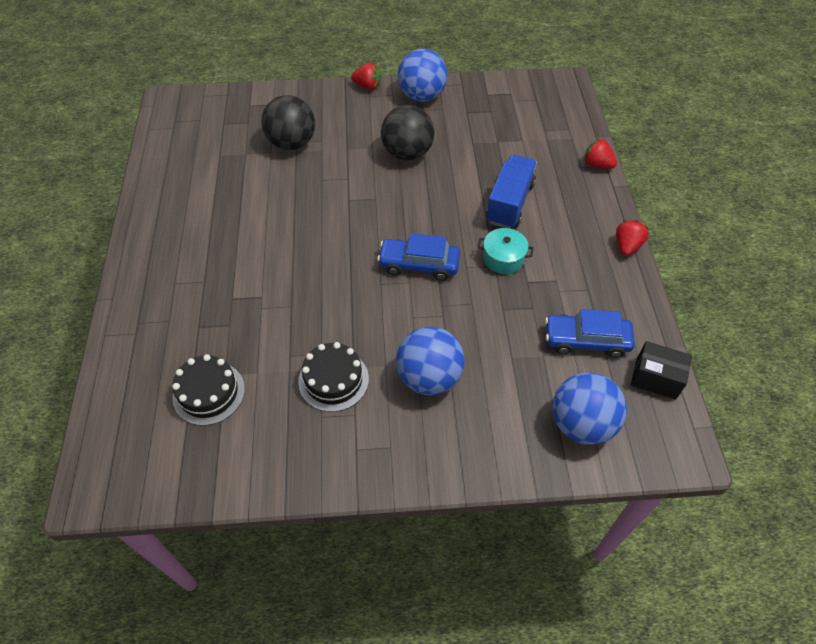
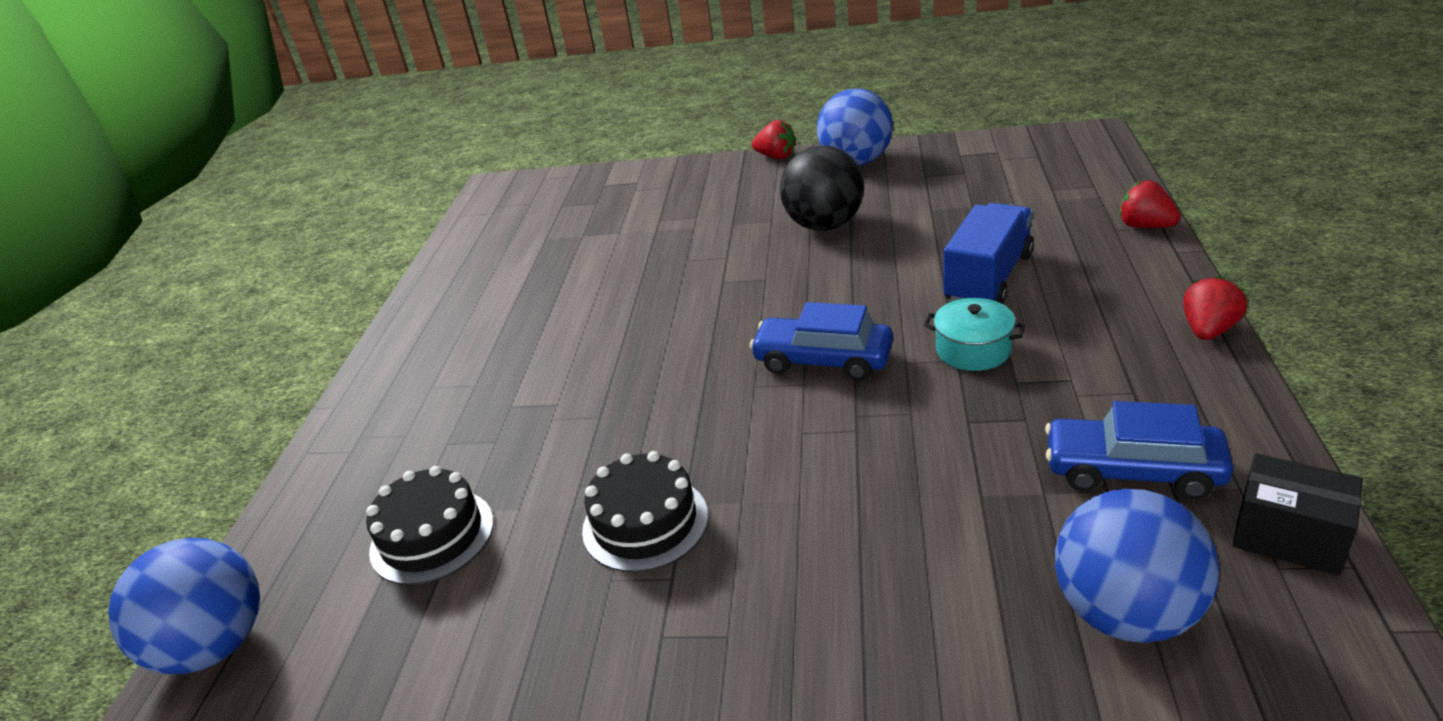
camera: 15 degrees right, 20 degrees down
black ball [262,95,315,150] -> none
blue ball [396,326,465,395] -> blue ball moved to [108,538,260,674]

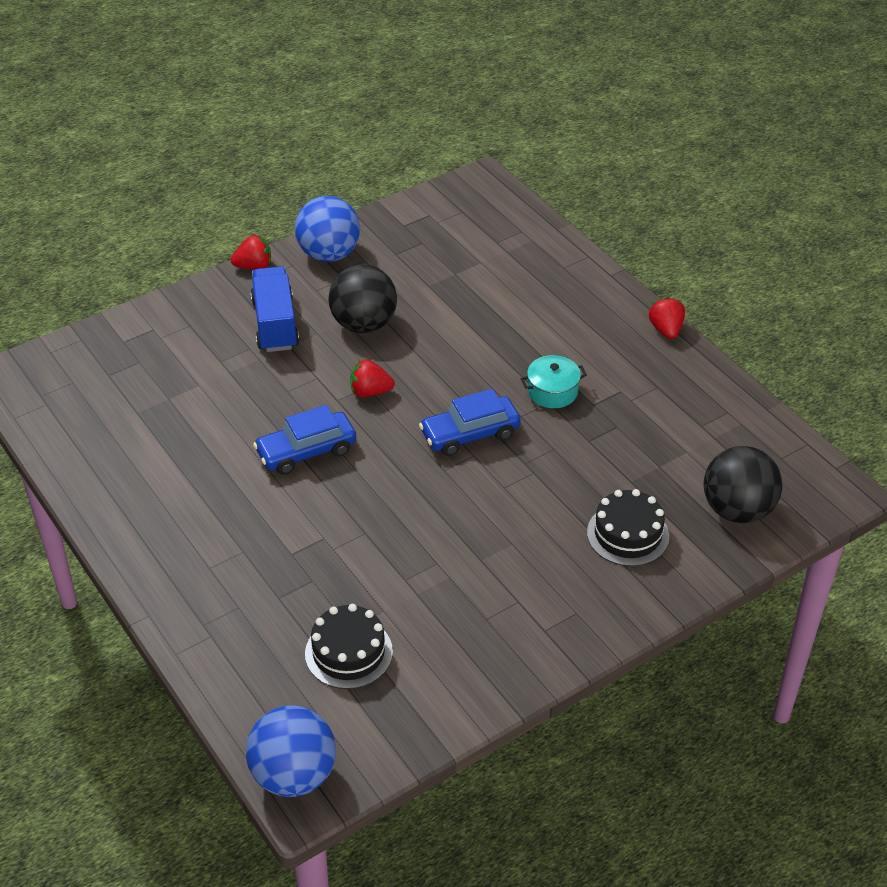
camera: 45 degrees left, 10 degrees up
black cake [582,451,708,572] -> black cake moved to [587,489,669,566]
blue truck [944,203,1034,304] -> blue truck moved to [251,266,299,352]
blue car [1045,401,1233,499] -> blue car moved to [253,405,356,475]
blue ball [1055,489,1219,643] -> black ball [704,446,782,523]
red strawberry [1119,181,1181,228] -> red strawberry moved to [350,360,395,397]
black box [1232,453,1363,576] -> none

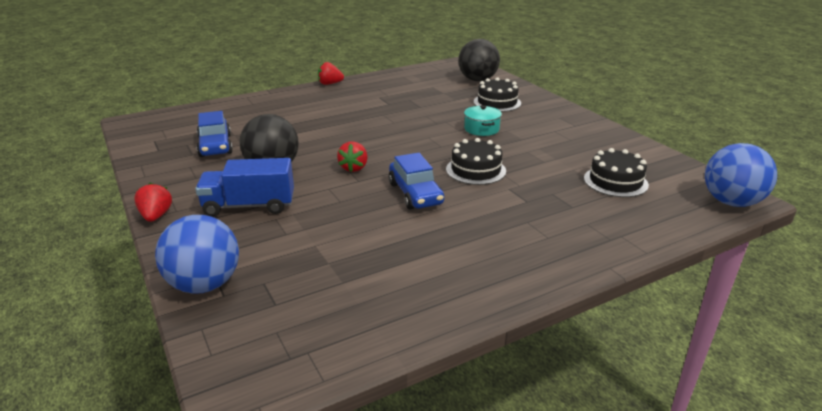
camera: 85 degrees left, 15 degrees down
blue ball [295,196,360,262] -> blue ball moved to [155,215,239,294]
blue car [419,389,521,456] -> blue car moved to [197,111,233,157]
turquoise pot [520,355,587,408] -> turquoise pot moved to [464,105,502,136]
none -> black cake [446,138,506,185]

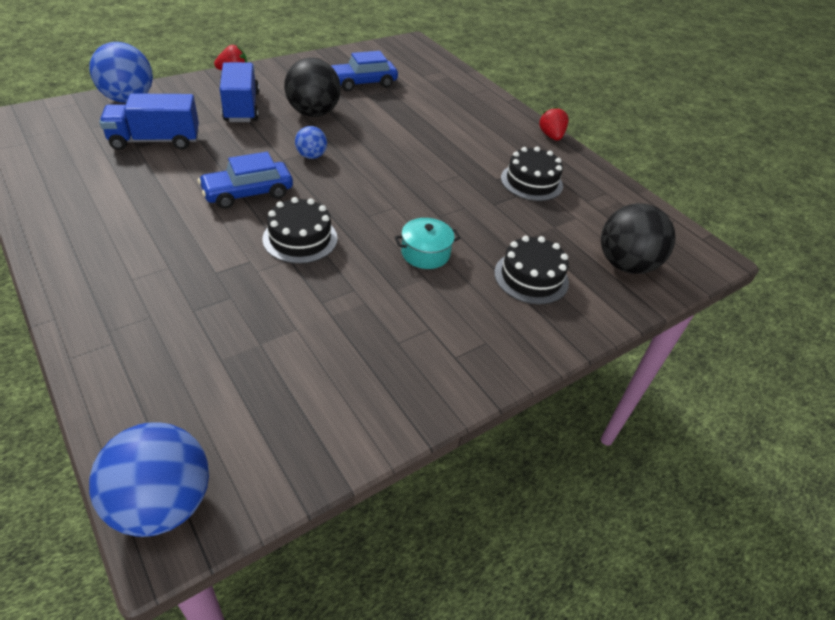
camera: 80 degrees right, 15 degrees up
red strawberry [337,141,368,172] -> blue ball [295,126,327,159]
black cake [584,148,649,197] -> black cake moved to [501,147,563,201]
none -> blue truck [99,93,199,150]

